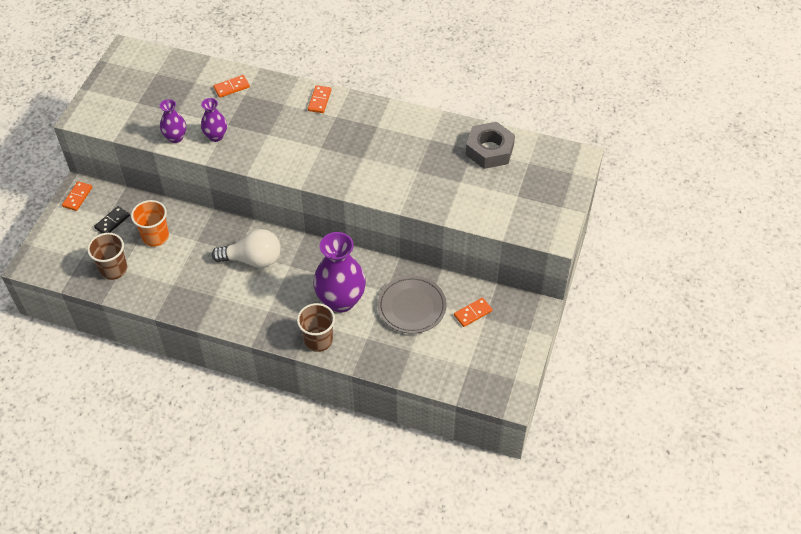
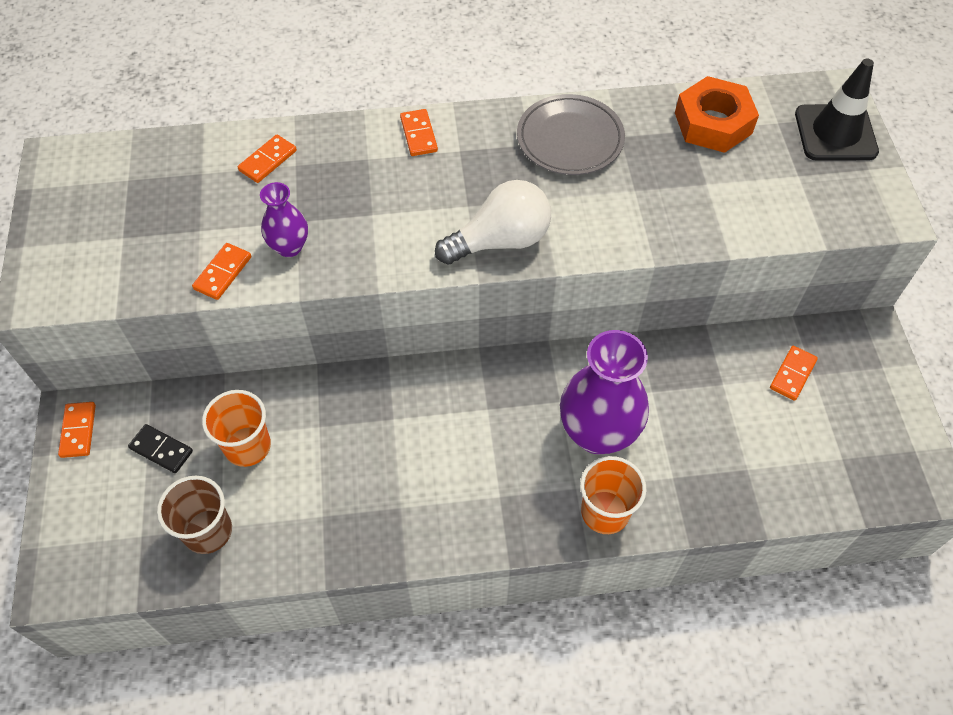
camera: 25 degrees left, 5 degrees up
black domino [94,206,130,233] -> black domino turned 75 degrees counterclockwise [128,424,193,473]
purple vase [160,99,186,143] -> orange domino [192,243,251,300]
white light bulb [212,229,281,268] -> white light bulb moved to [435,180,551,265]
brown cup [297,303,335,352] -> orange cup [580,456,647,534]
grey plate [378,276,447,334] -> grey plate moved to [517,94,625,175]
grey nut [466,122,515,169] -> orange nut [675,76,759,153]
none -> black traffic cone [795,59,879,161]

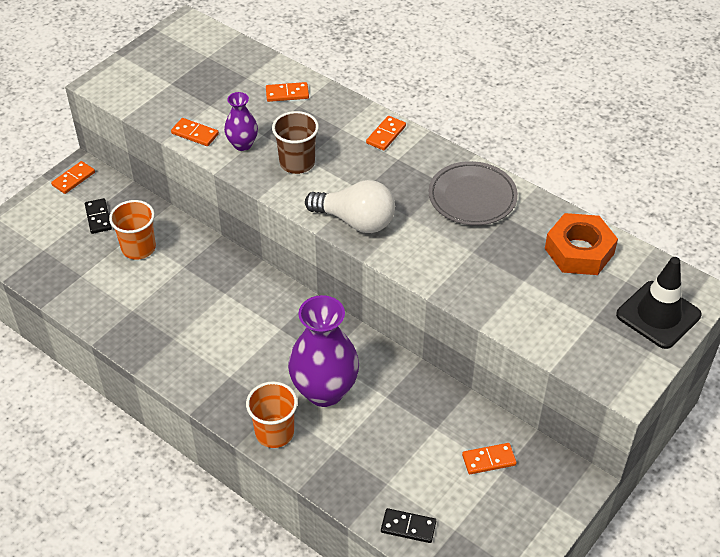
camera: 45 degrees right, 10 degrees down
brown cup [157,476,232,554] -> brown cup moved to [272,111,319,174]
orange domino [192,243,251,300] -> orange domino turned 45 degrees clockwise [171,118,219,146]
none -> black domino [381,508,436,543]

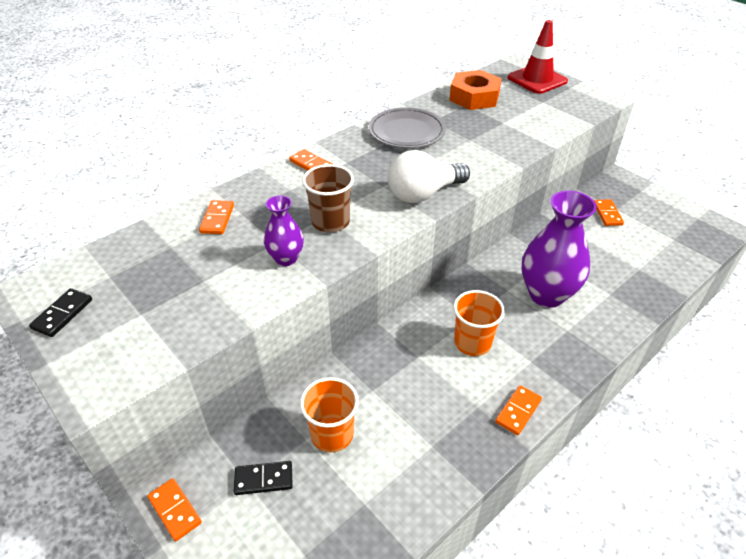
camera: 80 degrees left, 5 degrees down
orange domino [171,118,219,146] -> orange domino moved to [495,385,542,435]
orange cup [246,381,298,448] -> orange cup moved to [454,290,505,356]
white light bulb [305,180,395,233] -> white light bulb turned 150 degrees counterclockwise [388,150,470,203]
black domino [381,508,436,543] -> black domino moved to [29,288,92,337]
black traffic cone [616,257,702,349] -> red traffic cone [508,20,568,94]

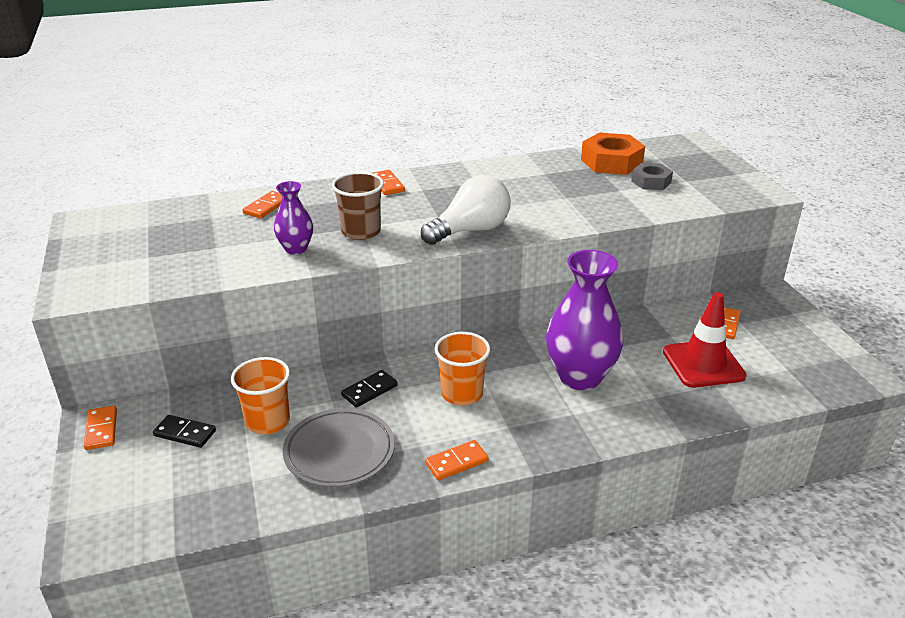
camera: 25 degrees right, 10 degrees down
black domino [29,288,92,337] -> black domino moved to [341,370,398,408]
grey plate [369,107,446,148] -> grey plate moved to [283,408,395,487]
white light bulb [388,150,470,203] -> white light bulb turned 150 degrees clockwise [421,175,510,245]
red traffic cone [508,20,568,94] -> red traffic cone moved to [663,292,747,388]
none -> grey nut [631,163,673,190]

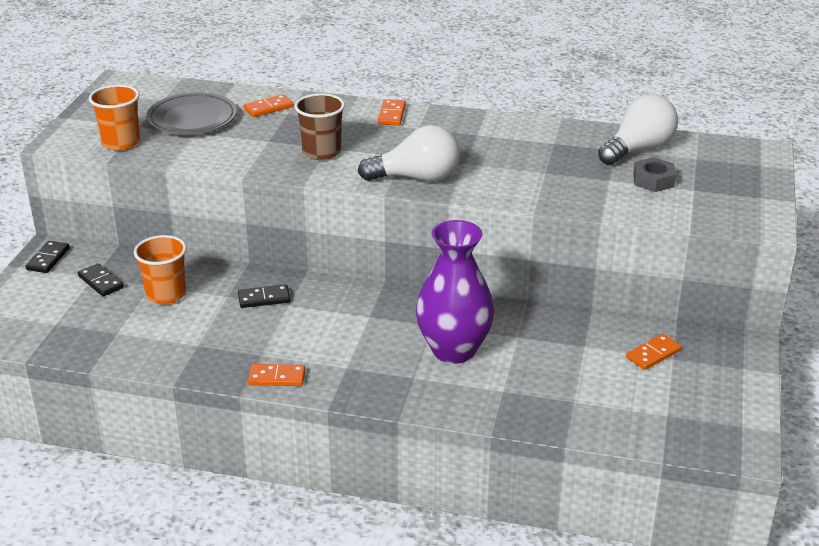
camera: 30 degrees right, 0 degrees up
orange domino [84,406,117,450] -> black domino [26,241,70,273]
purple vase [274,181,313,255] -> none
grey plate [283,408,395,487] -> grey plate moved to [146,92,237,135]
orange cup [435,332,490,406] -> orange cup moved to [89,85,140,151]
orange nut [581,132,645,175] -> white light bulb [598,94,678,165]
red traffic cone [663,292,747,388] -> none

